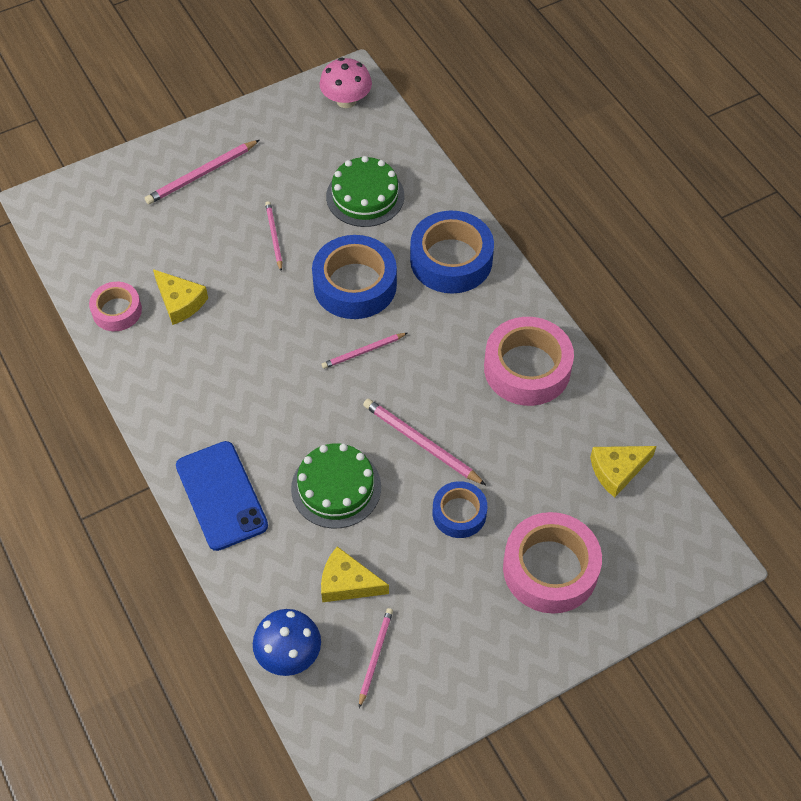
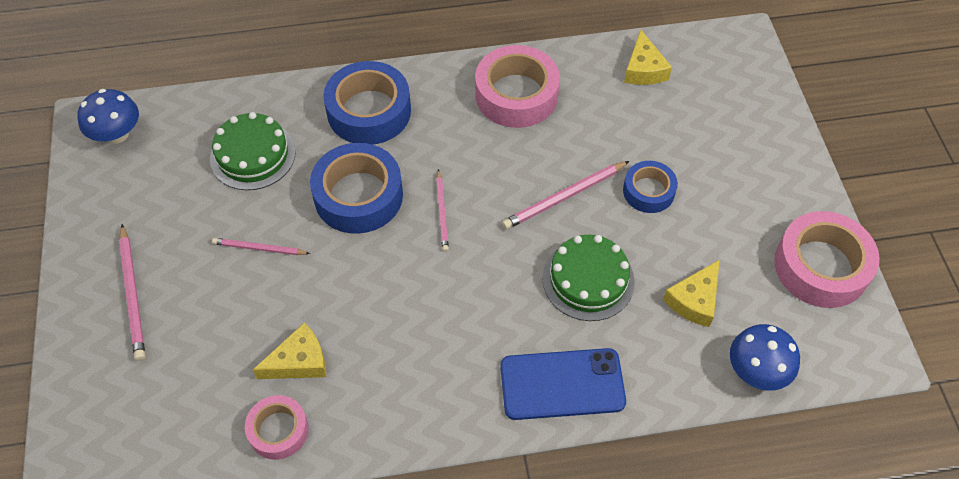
camera: 70 degrees left, 0 degrees up
pink mushroom [319,58,372,108] -> blue mushroom [77,89,139,144]
pink pencil [359,608,393,708] -> none
pink tape [503,512,602,614] -> pink tape moved to [774,211,880,308]

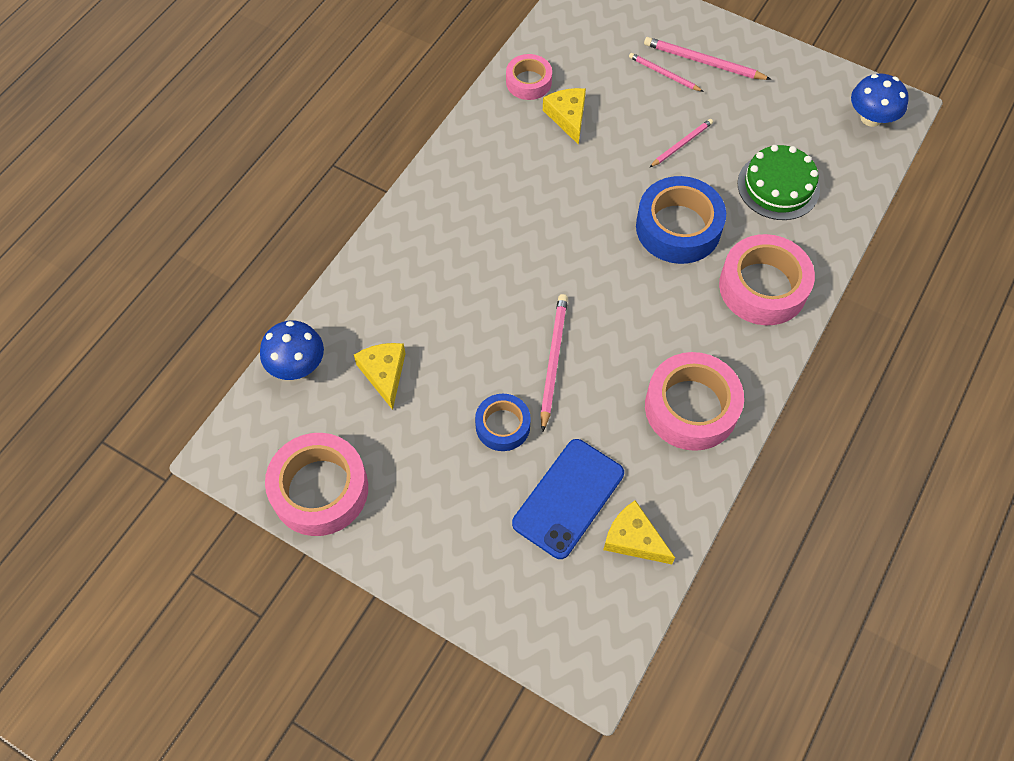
camera: 130 degrees right, 5 degrees up
yellow cheese [253,323,326,379] -> yellow cheese turned 150 degrees clockwise [543,88,586,145]
blue tape [323,61,411,145] -> pink tape [719,234,815,325]
pink pencil [436,169,449,252] -> pink pencil moved to [629,53,704,92]
blue phone [500,348,626,420] -> blue phone moved to [512,439,624,559]
green cake [542,235,635,321] -> none

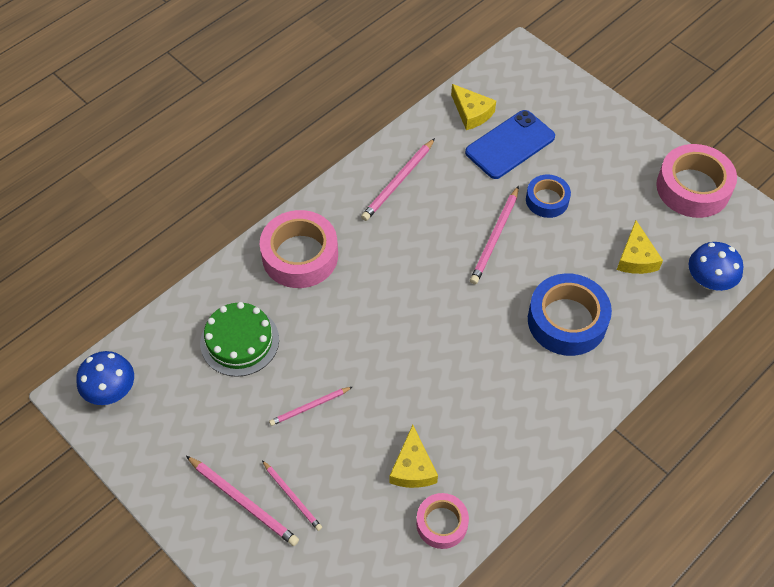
camera: 165 degrees left, 5 degrees down
blue tape [636,176,726,264] -> blue tape moved to [528,273,612,356]
pink tape [645,352,744,451] -> pink pencil [361,138,435,221]

